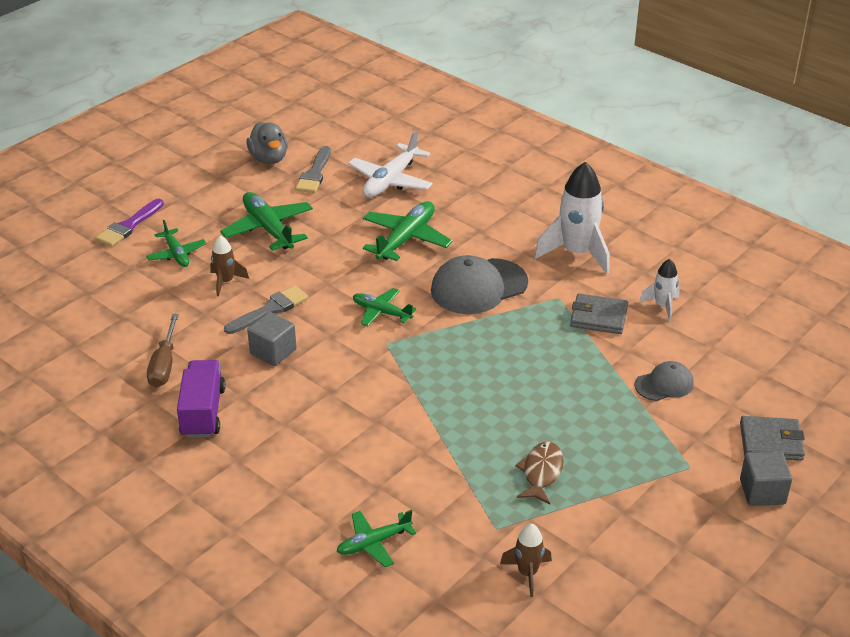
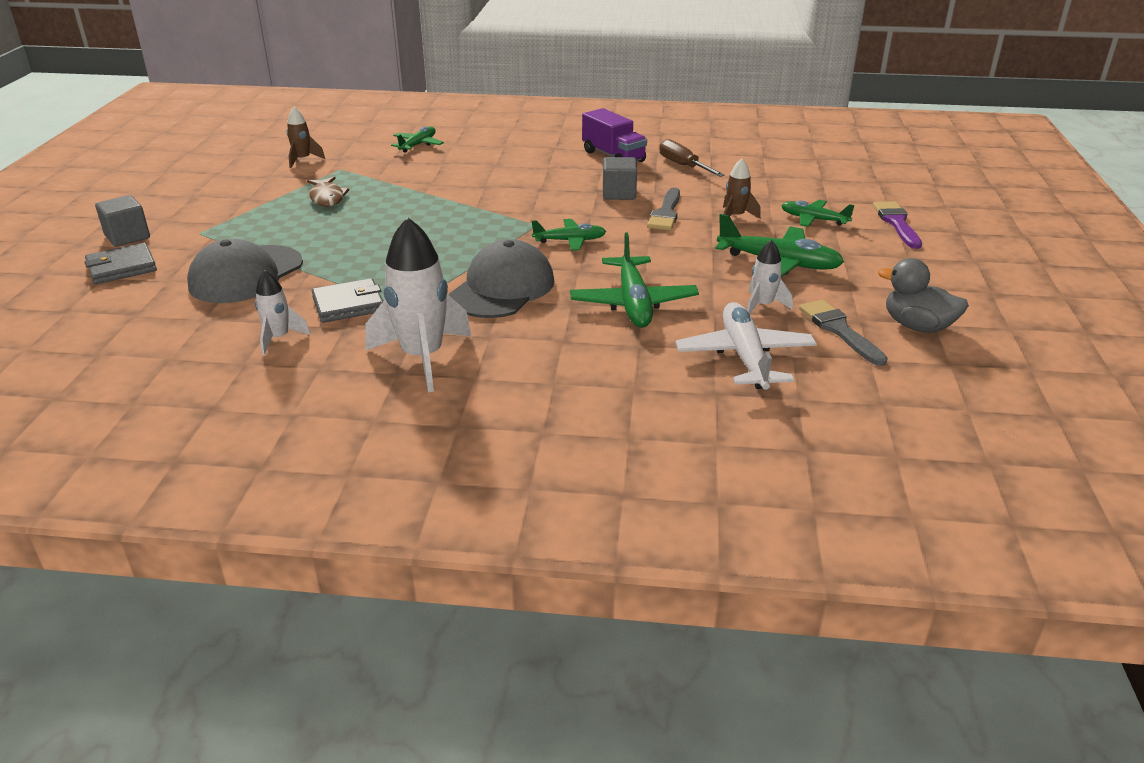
camera: 145 degrees right, 5 degrees down
grey cap [634,361,694,401] -> grey cap [187,239,303,303], size x1.81
none -> white rocket [747,240,792,314]

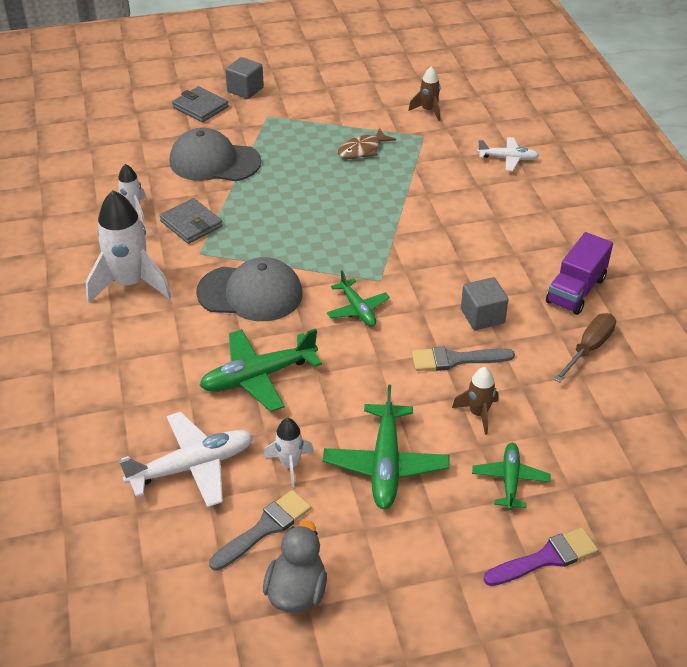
camera: 70 degrees right, 10 degrees up
green plane [391,127,444,153] -> white plane [477,137,539,171]

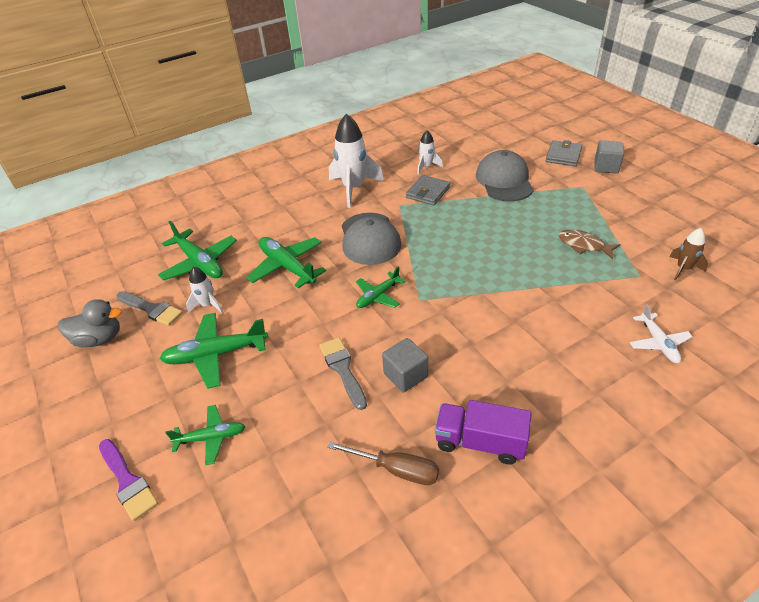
camera: 75 degrees right, 0 degrees up
white plane [119,412,253,508] -> green plane [158,221,237,280]
brown rocket [452,367,498,435] -> none

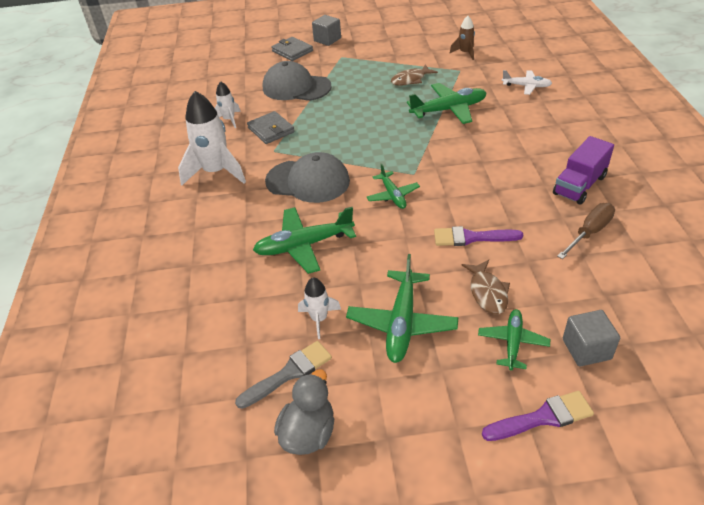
camera: 65 degrees left, 0 degrees up
green plane [158,221,237,280] -> green plane moved to [407,83,487,124]
grey brush [319,337,367,410] -> purple brush [434,226,523,246]
grey cube [382,338,428,393] -> grey cube moved to [563,310,620,366]
none -> brown fish [461,260,510,314]

